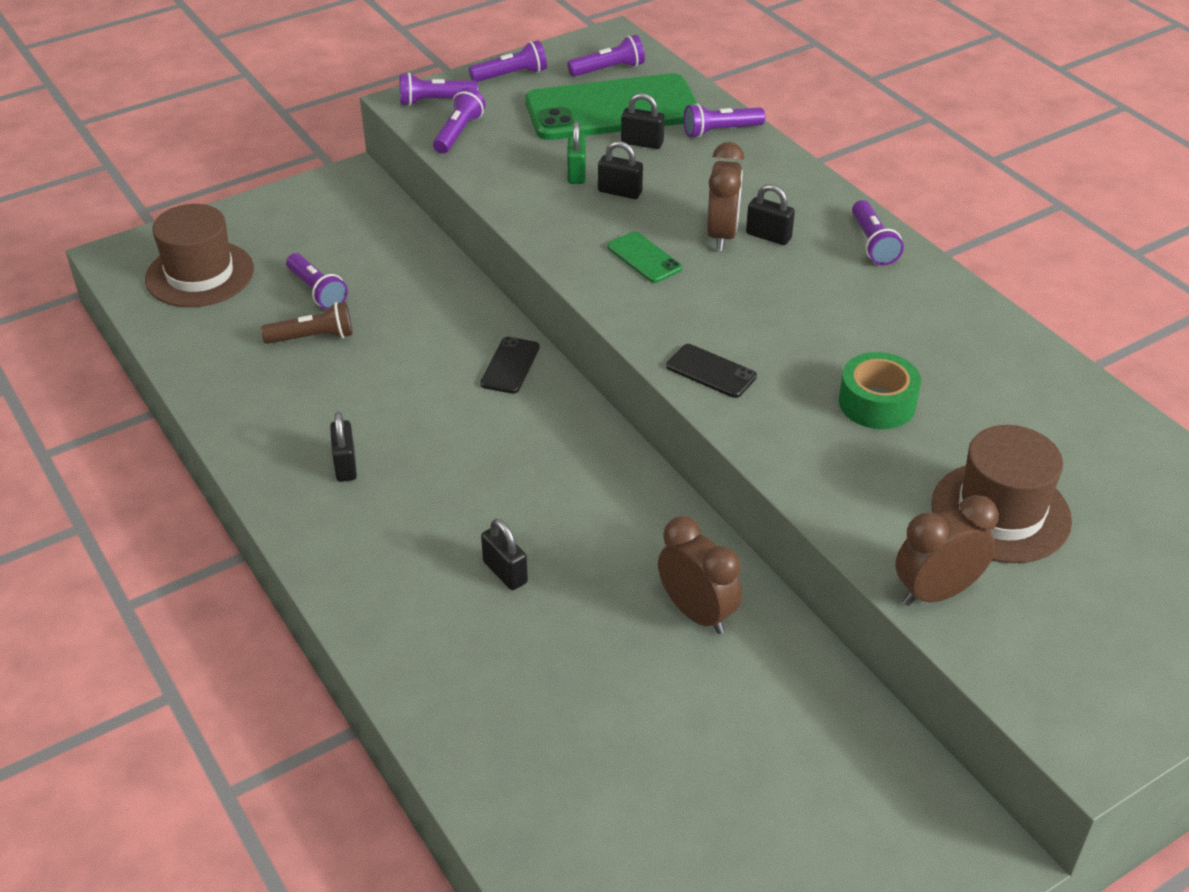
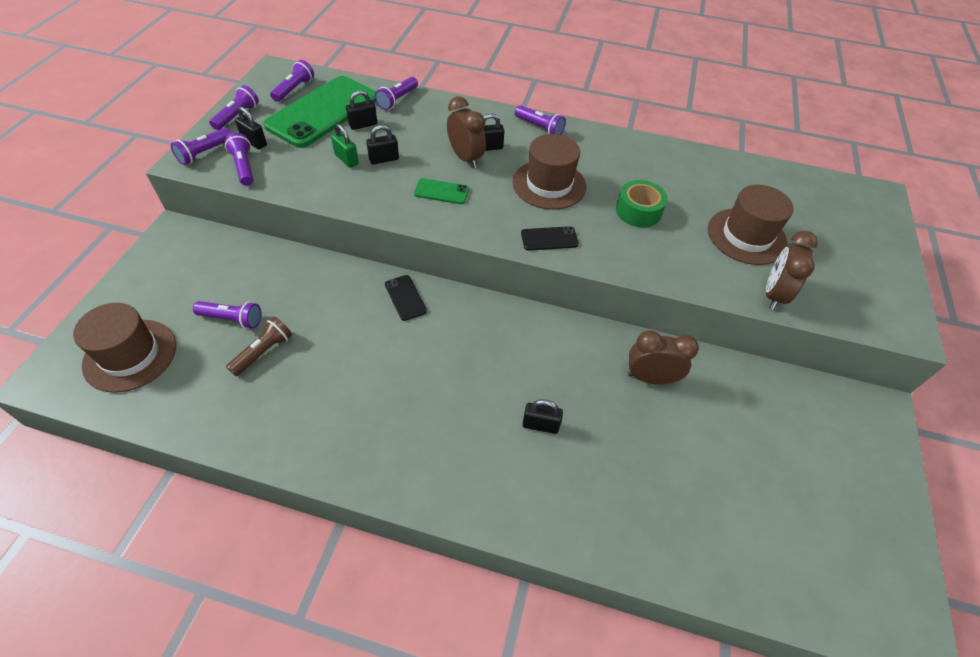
camera: 45 degrees left, 10 degrees up
black padlock [330,412,357,482] -> black padlock moved to [235,107,267,149]
none -> brown hat [513,134,586,210]

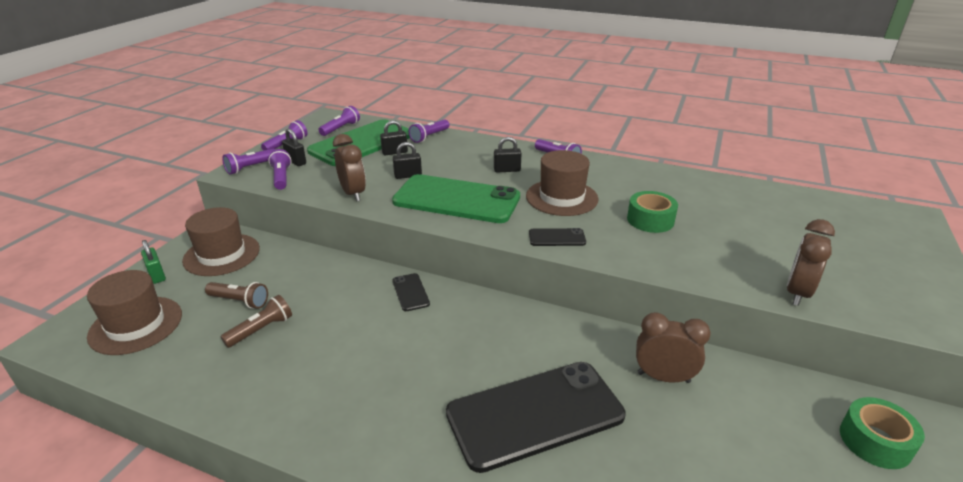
camera: 10 degrees right, 20 degrees down
purple flashlight [193,301,262,329] -> brown flashlight [205,282,268,309]
green padlock [331,124,359,168] -> green padlock moved to [141,240,166,284]
green phone [414,178,469,204] -> green phone [392,174,520,223], size x2.41
brown clock [447,97,486,168] -> brown clock moved to [333,134,366,202]
black padlock [522,399,563,434] -> black phone [446,362,626,473]
brown hat [708,185,794,265] -> brown hat moved to [182,207,260,276]
none -> green tape [840,397,925,469]

